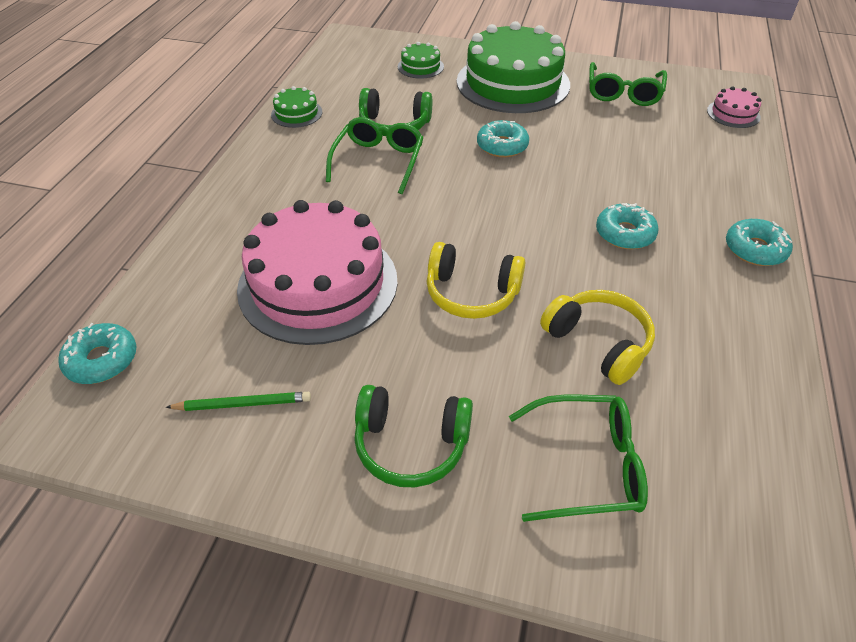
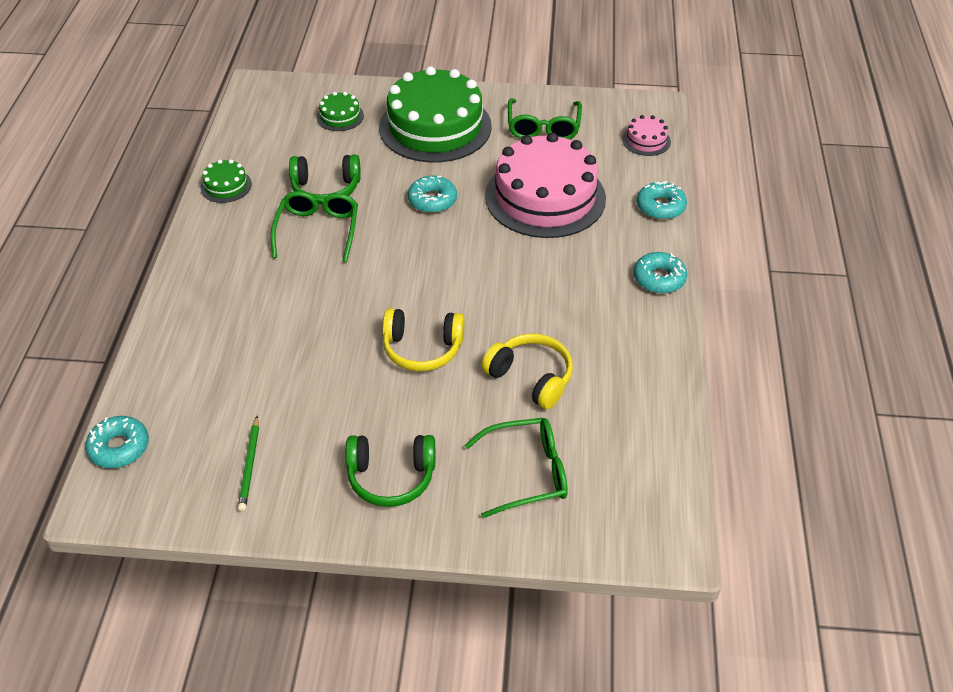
camera: 10 degrees left, 0 degrees up
green pencil [166,392,311,411] -> green pencil turned 105 degrees clockwise [238,416,259,512]
pink cake [237,200,398,345] -> pink cake moved to [485,133,606,238]
turquoise donut [596,203,659,249] -> turquoise donut moved to [637,181,687,220]

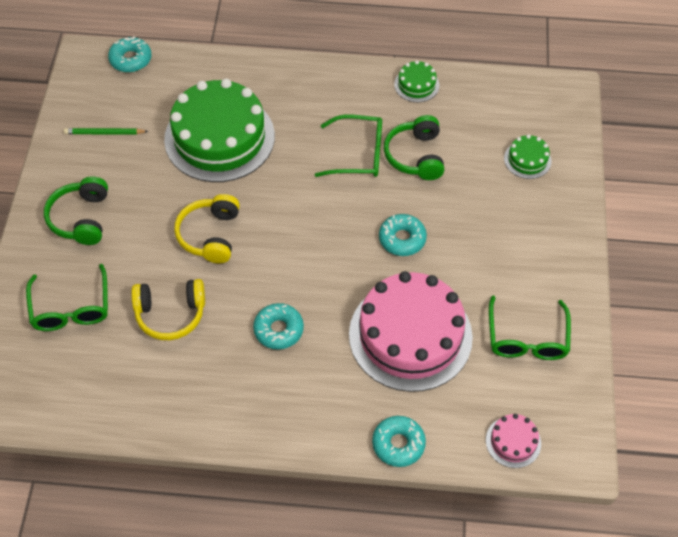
camera: 90 degrees right, 10 degrees up
green cake [379,66,492,163] -> green cake moved to [164,79,275,182]
yellow headphones [482,334,573,409] -> yellow headphones turned 45 degrees clockwise [131,279,205,340]
green glasses [508,98,582,139] -> green glasses turned 90 degrees counterclockwise [489,295,571,360]
turquoise donut [634,252,687,293] -> turquoise donut moved to [253,303,304,349]

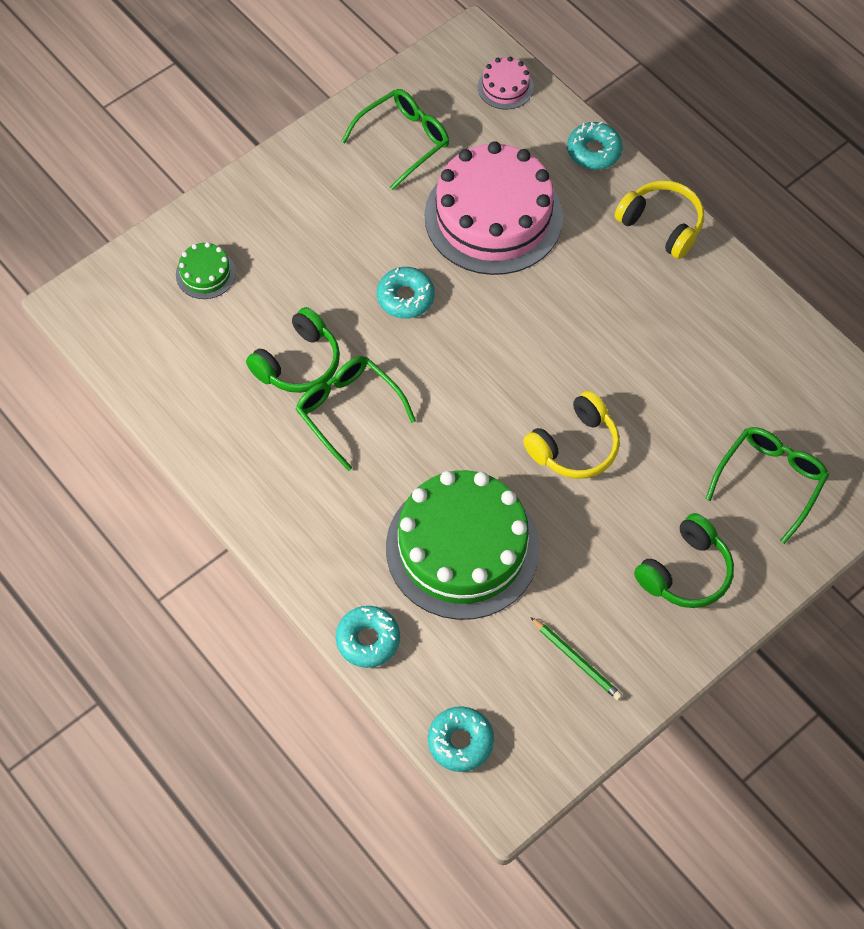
camera: 135 degrees left, 5 degrees up
yellow headphones [131,279,205,340] -> yellow headphones moved to [615,180,704,259]
turquoise donut [253,303,304,349] -> turquoise donut moved to [336,606,400,668]
green cake [394,60,439,102] -> none

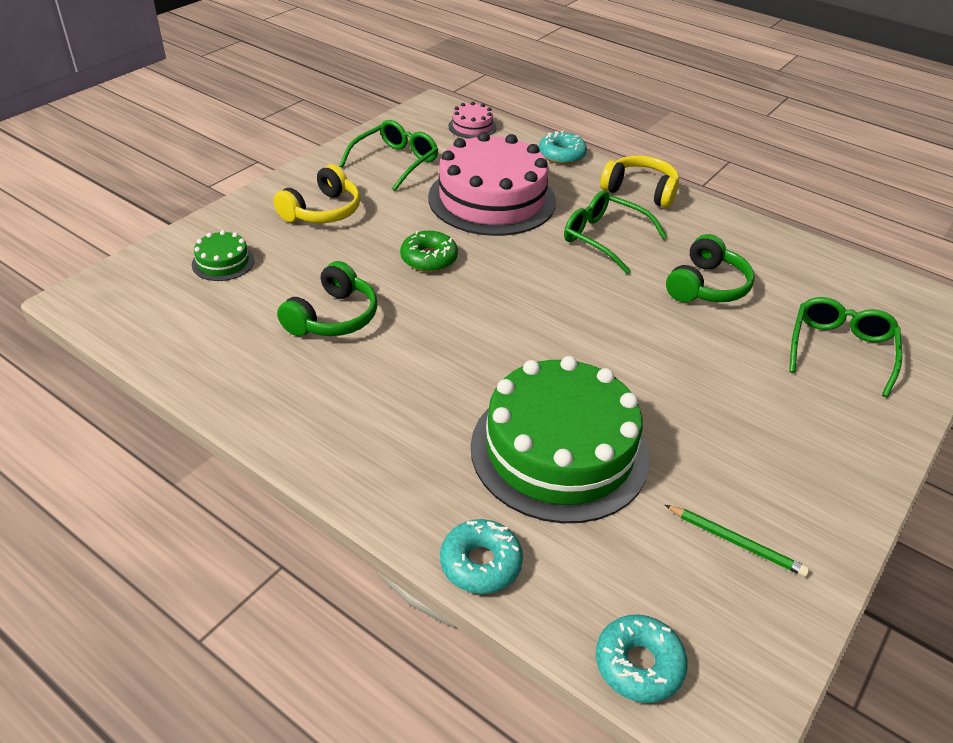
camera: 15 degrees left, 20 degrees down
green glasses [296,356,416,471] -> green glasses moved to [564,191,667,274]
turquoise donut [377,267,435,319] -> green donut [400,231,458,272]
yellow headphones [523,391,620,479] -> yellow headphones moved to [273,164,360,223]
green headphones [634,513,734,608] -> green headphones moved to [666,234,755,302]

